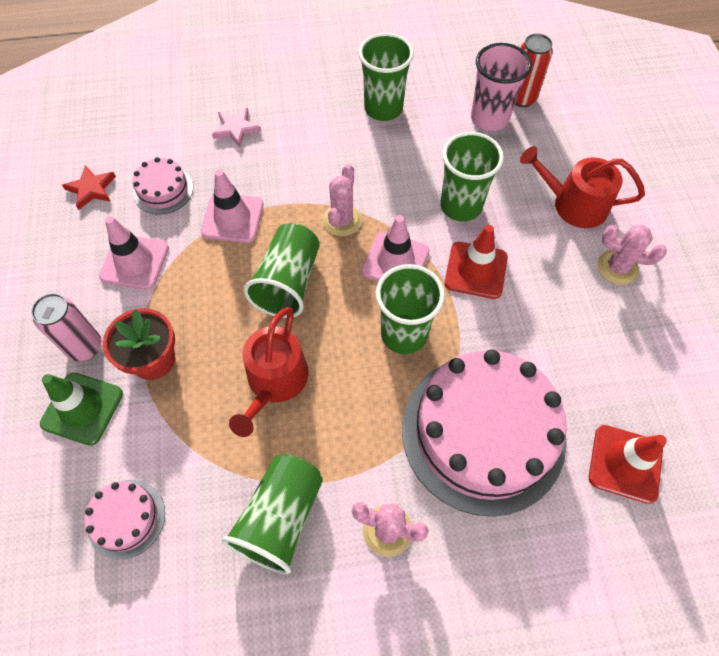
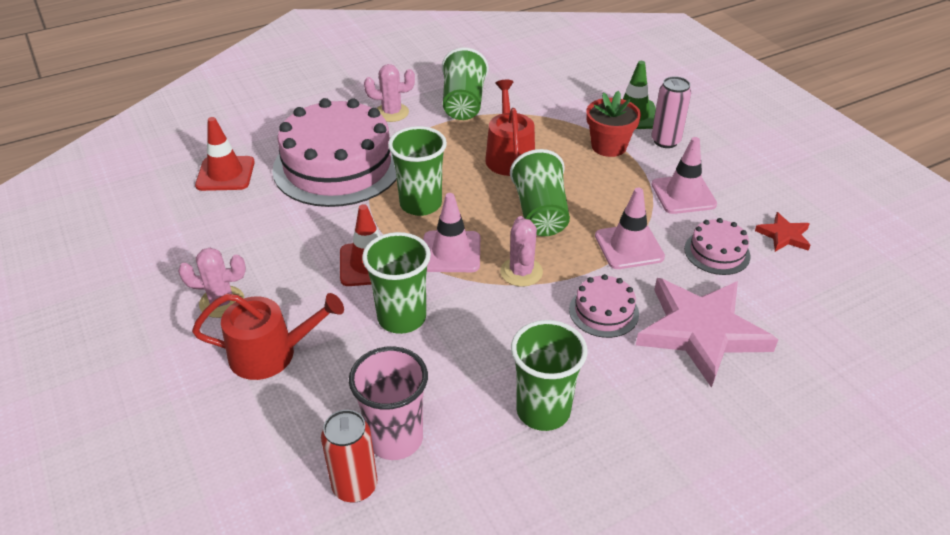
camera: 160 degrees right, 20 degrees down
pink cake [84,480,165,559] -> pink cake moved to [569,274,639,338]
pink star [212,107,261,148] -> pink star [636,278,778,388], size x2.19

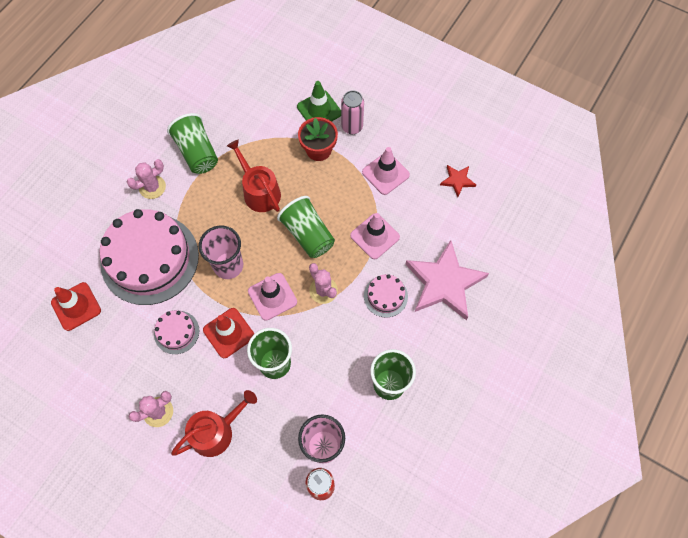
camera: 30 degrees left, 25 degrees up
green cup [388,126,447,216] -> pink cup [199,226,243,279]
pink cake [684,218,751,275] -> pink cake moved to [154,310,199,354]

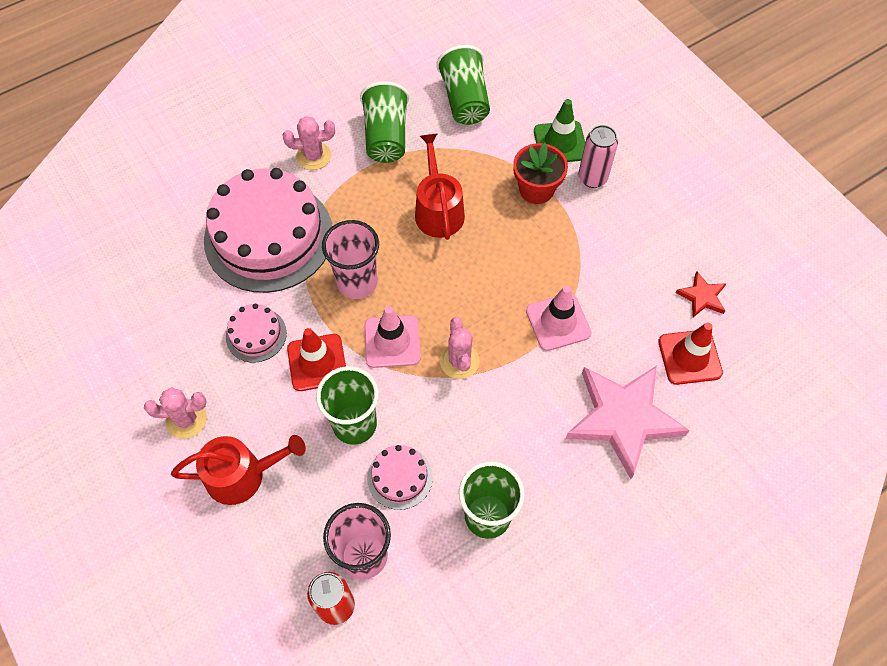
camera: 25 degrees right, 5 degrees down
red traffic cone [51,282,101,331] -> red traffic cone moved to [658,323,723,385]
green cup [277,196,335,258] -> green cup moved to [436,45,490,125]
pink traffic cone [362,147,410,195] -> none
pink cake [364,274,408,318] -> pink cake moved to [367,445,433,510]

